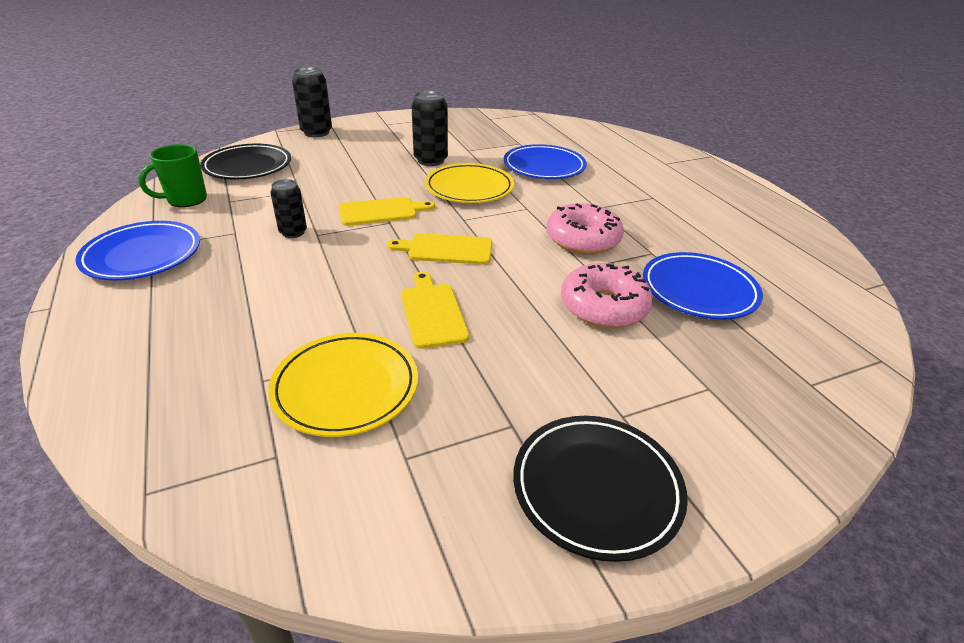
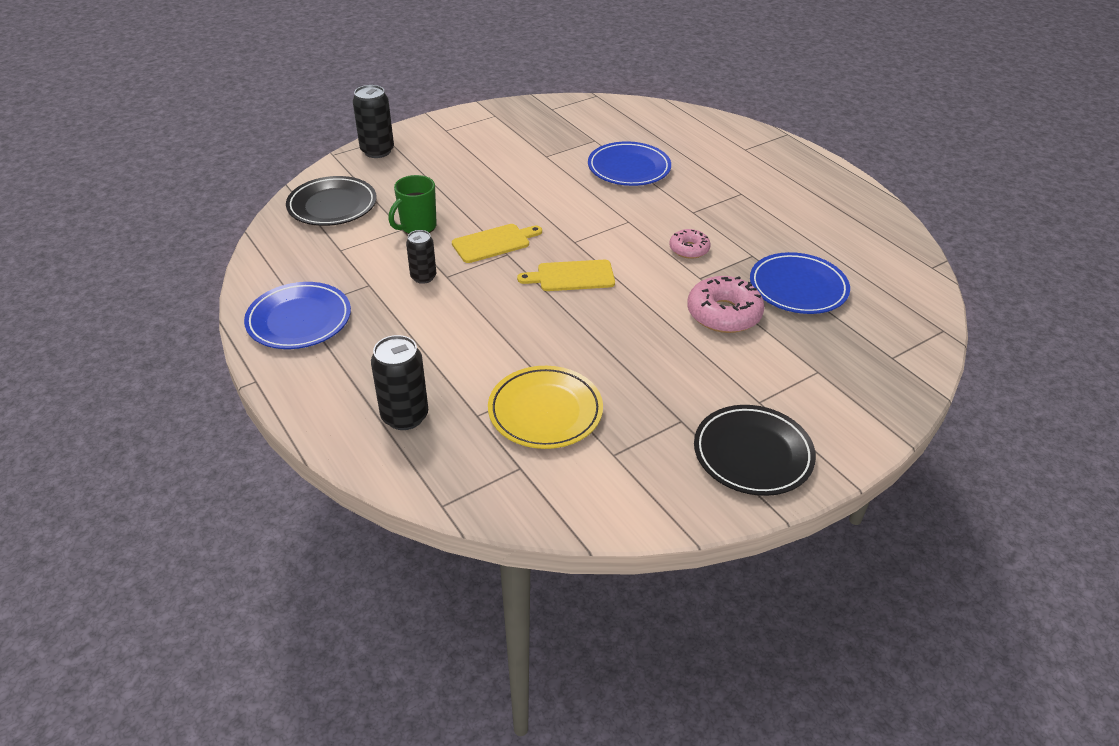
camera: 10 degrees left, 5 degrees up
green mug [138,144,207,207] -> green mug moved to [388,175,437,234]
yellow cutting board [401,272,469,349] -> none
black can [411,91,448,166] -> black can moved to [371,335,428,430]
yellow plate [425,163,514,203] -> none
pink donut [546,203,624,254] -> pink donut [669,229,711,259], size x0.59

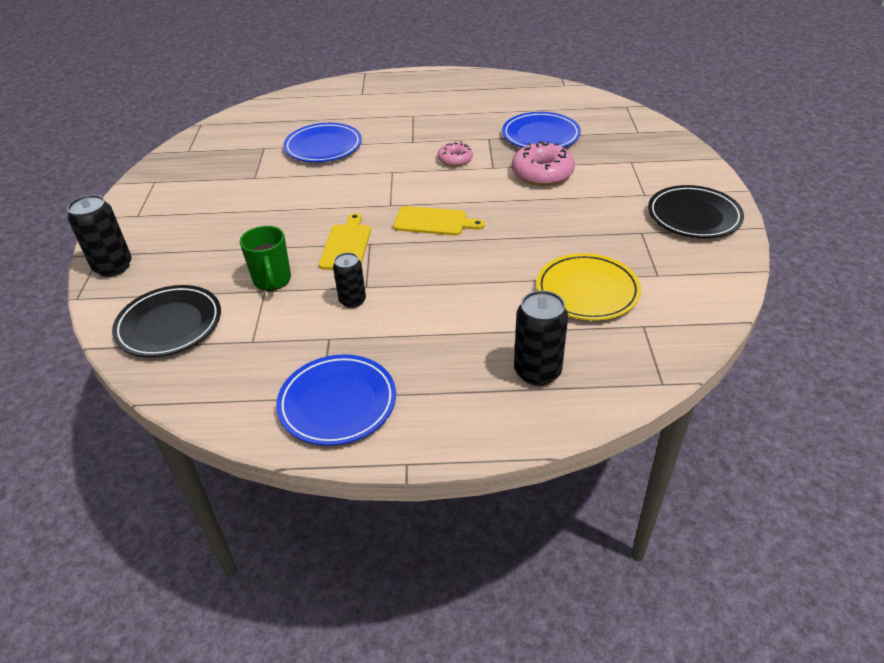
camera: 55 degrees left, 0 degrees up
yellow cutting board [517,260,615,291] -> yellow cutting board turned 105 degrees counterclockwise [393,206,485,236]

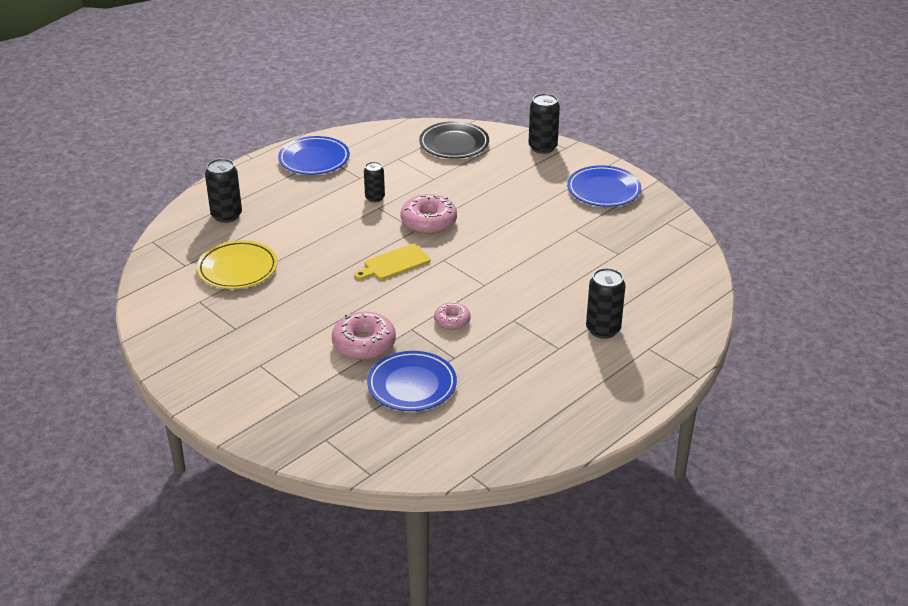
camera: 135 degrees right, 5 degrees down
green mug [240,226,291,291] -> none
blue plate [283,123,362,162] -> blue plate moved to [567,165,641,207]
yellow cutting board [319,213,371,270] -> pink donut [400,194,457,234]
black plate [648,185,744,238] -> none
none -> black can [586,268,625,339]

